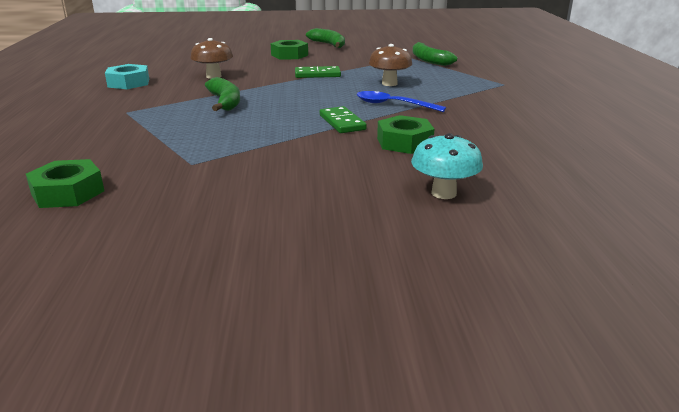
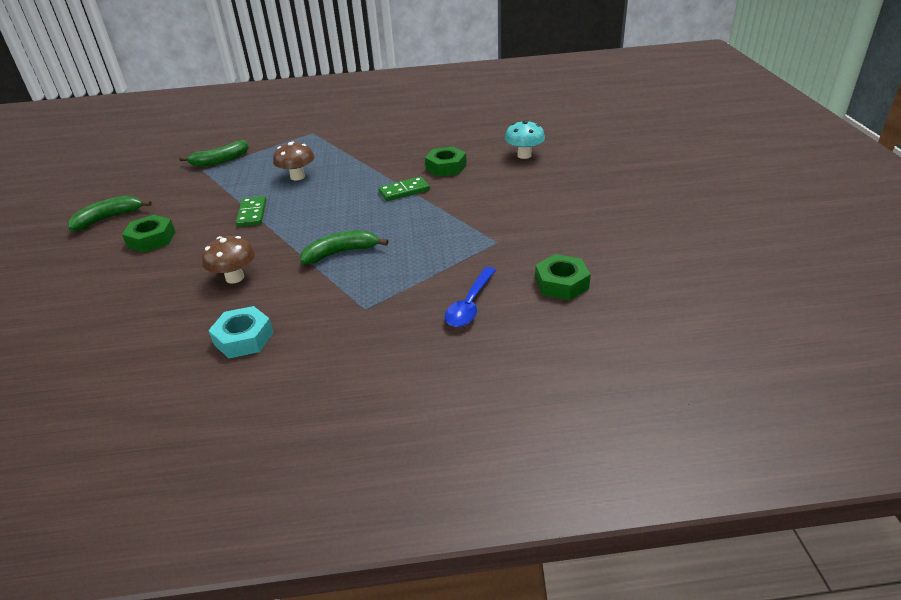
camera: 90 degrees left, 10 degrees up
blue spoon [356,91,446,112] -> blue spoon moved to [445,267,496,327]

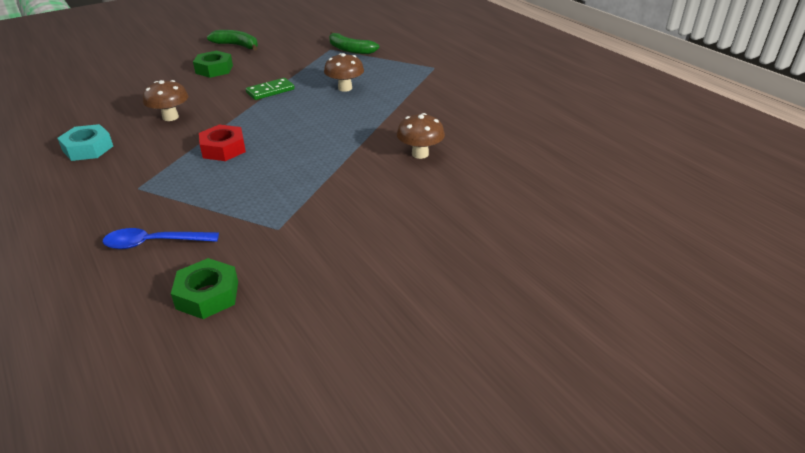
camera: 60 degrees right, 0 degrees up
green banana [300,230,389,264] -> red nut [199,125,246,161]
green domino [378,177,430,201] -> none
green nut [425,147,467,177] -> brown mushroom [397,113,445,159]
turquoise mushroom [505,120,545,159] -> none

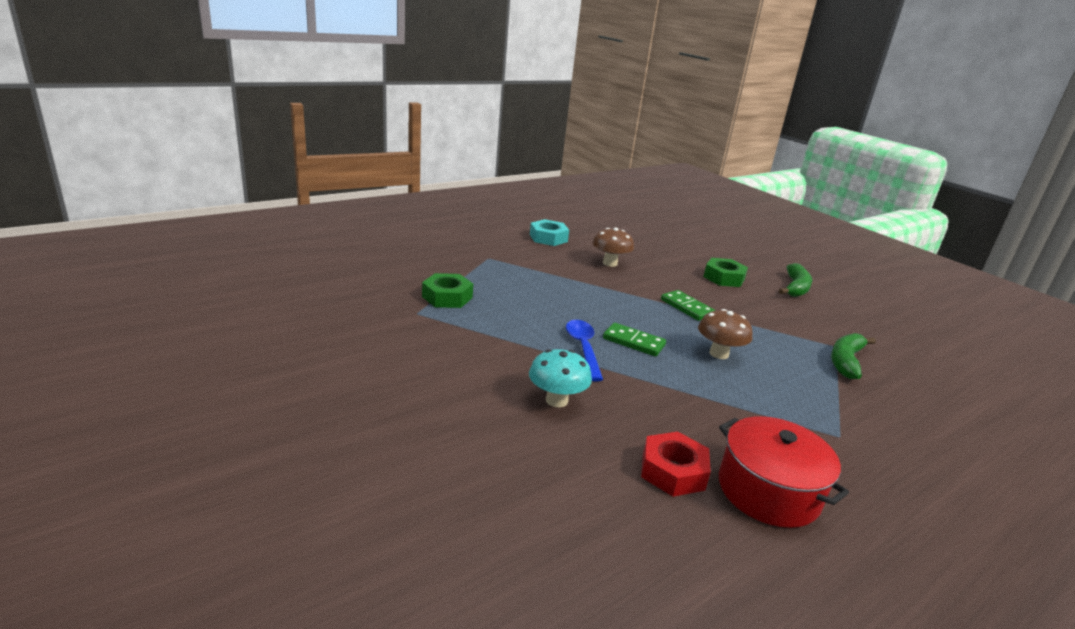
camera: 85 degrees right, 10 degrees down
blue spoon [103,228,219,249] -> blue spoon moved to [566,320,603,381]
green nut [171,258,238,319] -> green nut moved to [422,273,473,308]
red nut [199,125,246,161] -> red nut moved to [641,432,711,497]
brown mushroom [397,113,445,159] -> turquoise mushroom [529,349,592,407]
none -> green domino [603,323,666,356]
none -> red pot [719,416,849,528]

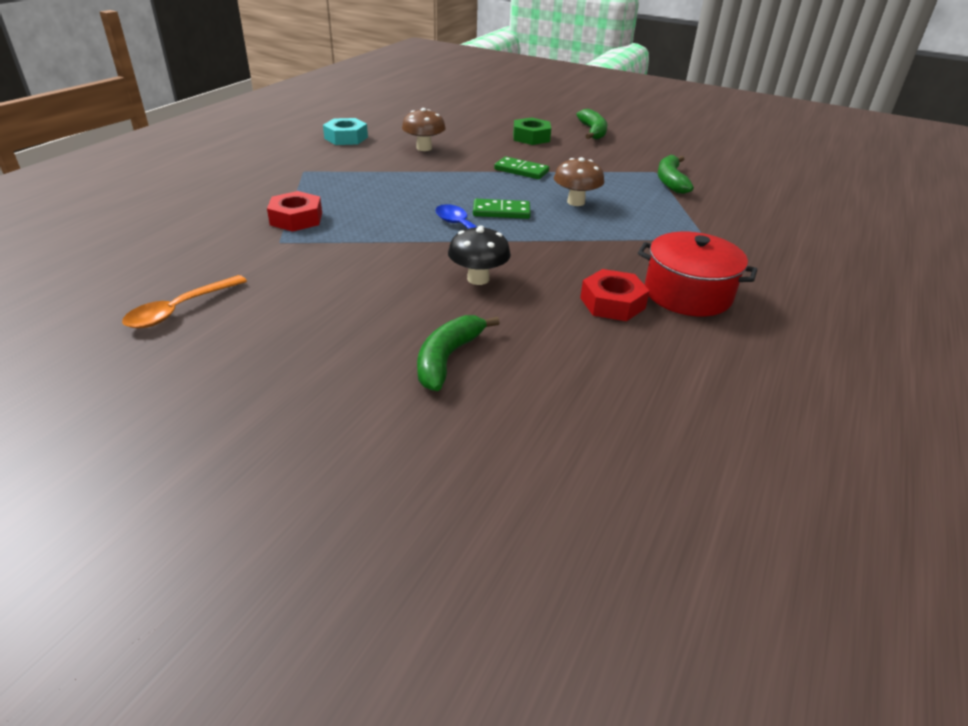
camera: 25 degrees left, 10 degrees up
green nut [422,273,473,308] -> red nut [267,191,322,232]
turquoise mushroom [529,349,592,407] -> black mushroom [448,226,511,285]
none -> orange spoon [122,275,247,328]
none -> green banana [417,315,500,391]

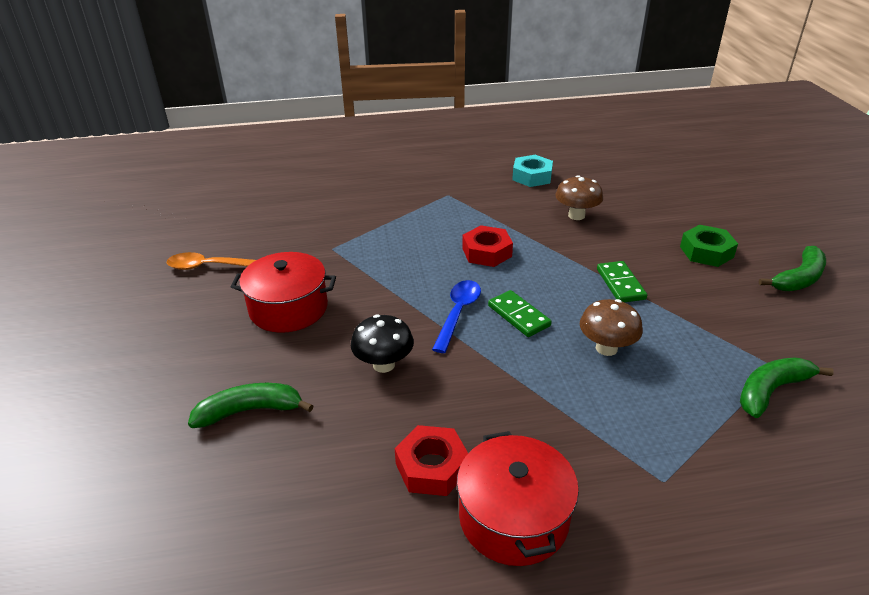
camera: 55 degrees right, 0 degrees up
red nut [267,191,322,232] -> red nut moved to [462,225,513,267]
none -> red pot [231,252,336,333]

